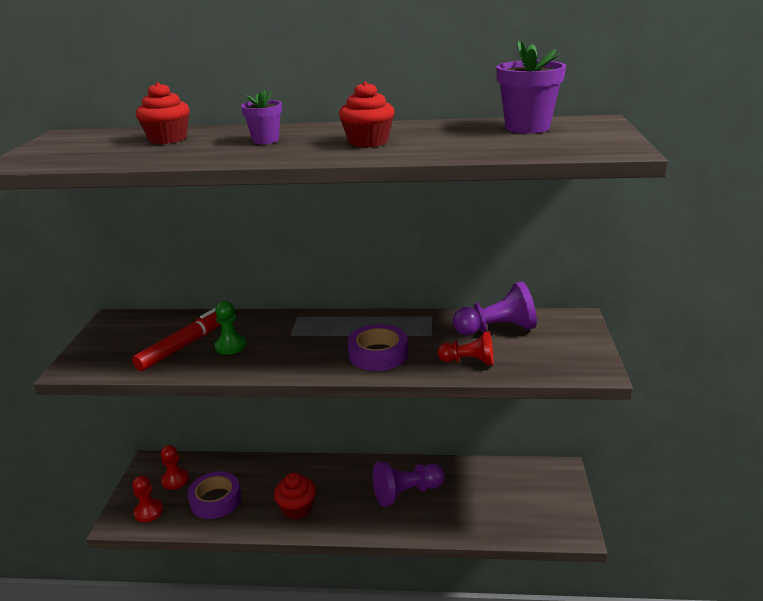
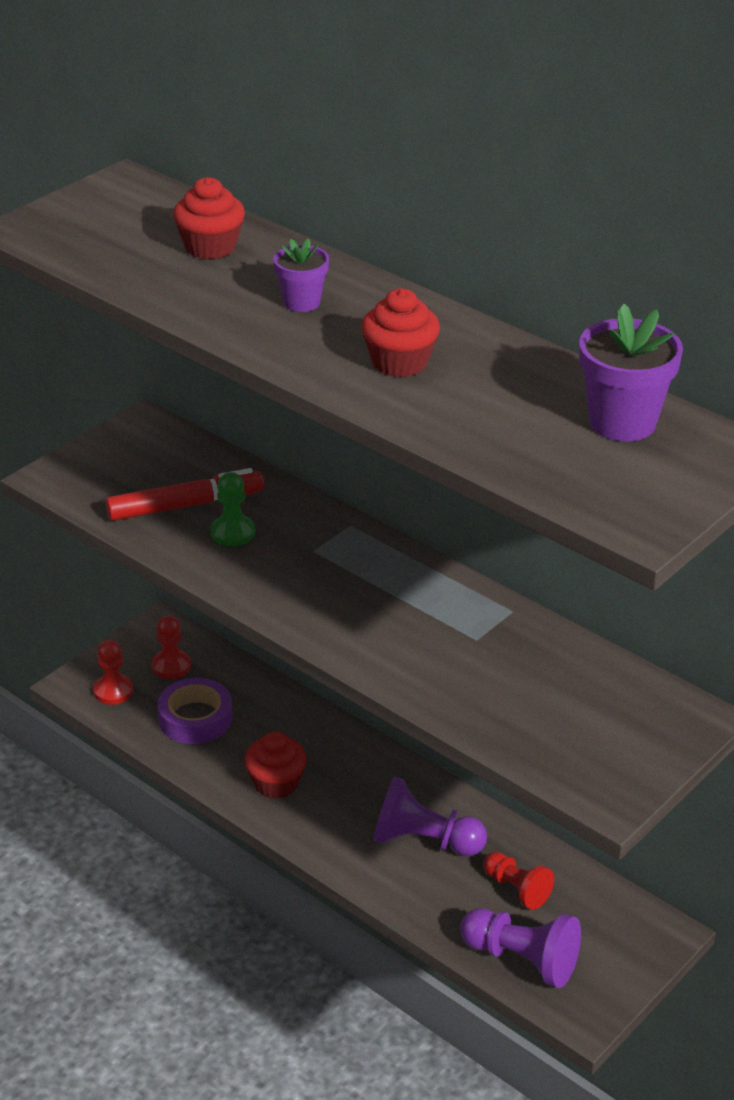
camera: 35 degrees right, 10 degrees up
purple tape [348,324,408,371] -> none
red pawn [438,331,494,365] -> red pawn moved to [483,852,554,910]
purple pawn [453,281,537,335] -> purple pawn moved to [460,908,581,988]

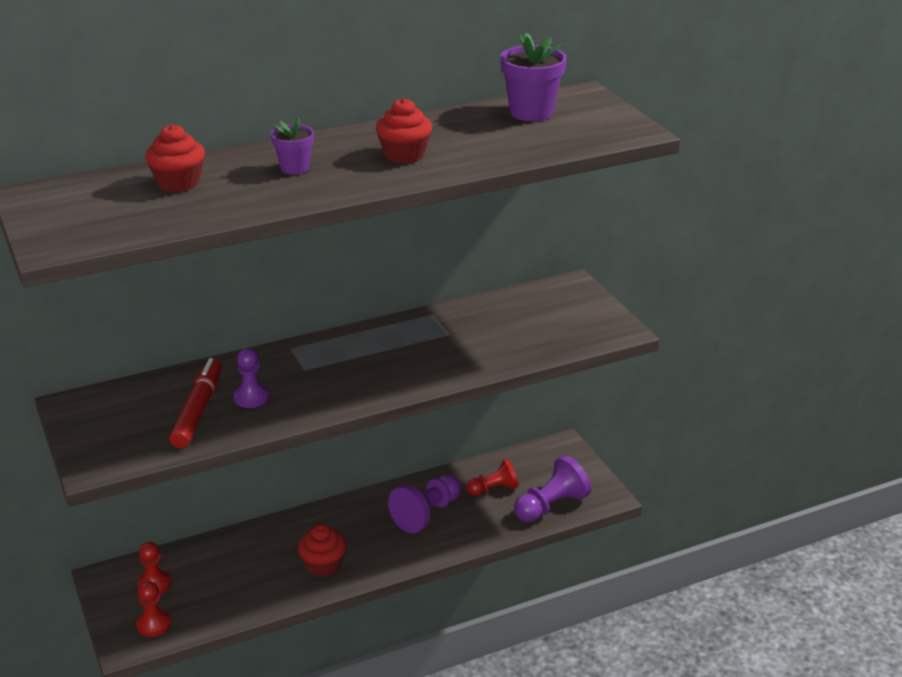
camera: 65 degrees left, 5 degrees down
purple tape [157,678,232,744] -> none
green pawn [211,472,255,546] -> purple pawn [233,348,270,408]

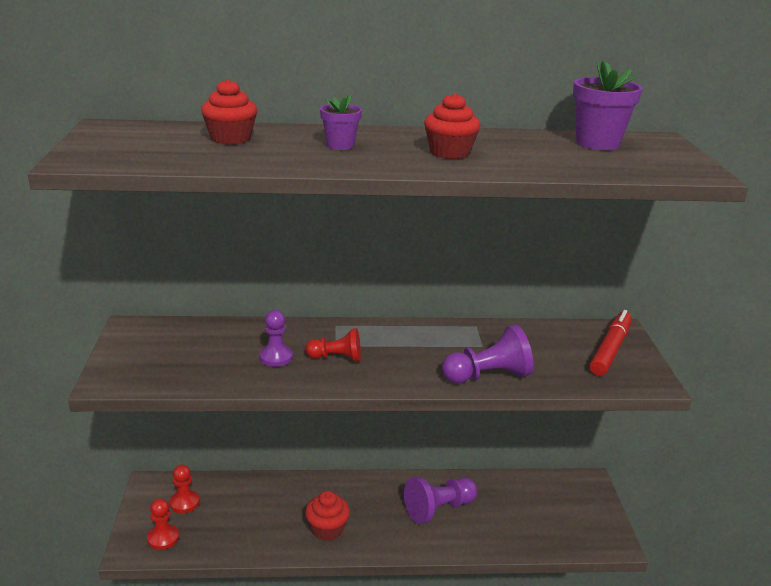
camera: 20 degrees right, 5 degrees down
red marker [169,358,222,448] -> red marker moved to [589,310,632,376]
red pawn [467,459,518,496] -> red pawn moved to [305,328,361,362]
purple pawn [514,455,591,522] -> purple pawn moved to [442,324,534,384]

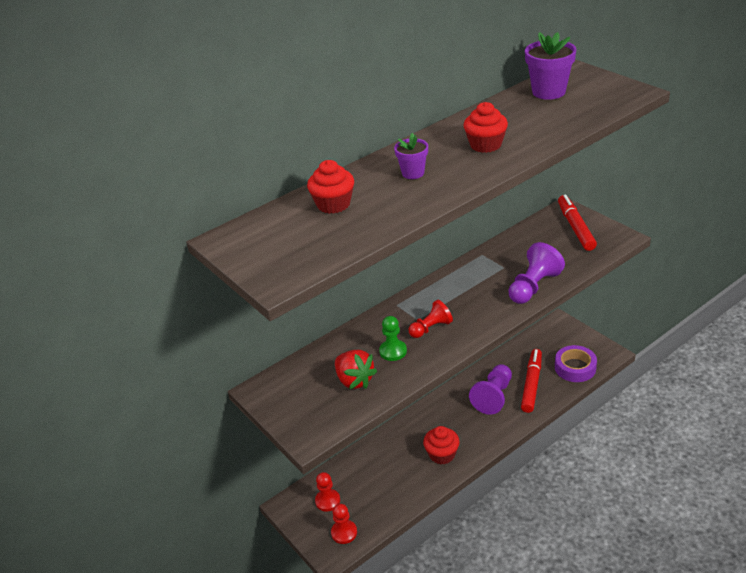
camera: 30 degrees left, 10 degrees up
purple pawn [259,310,293,367] -> green pawn [379,316,407,361]
none -> red strawberry [335,350,377,389]
none -> red marker [521,349,542,413]
none -> purple tape [555,345,597,382]

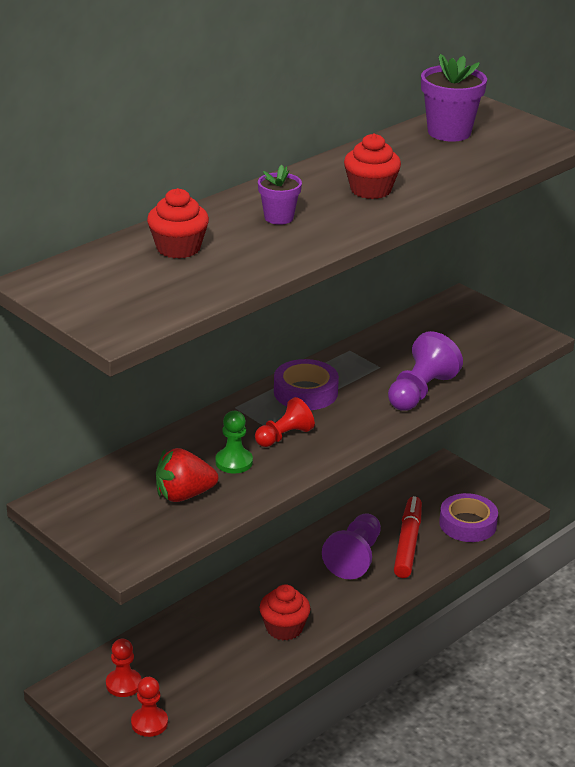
camera: 10 degrees left, 5 degrees down
red strawberry [335,350,377,389] -> red strawberry turned 120 degrees clockwise [156,448,218,502]
red marker [558,194,597,251] -> none
none -> purple tape [274,359,339,410]

